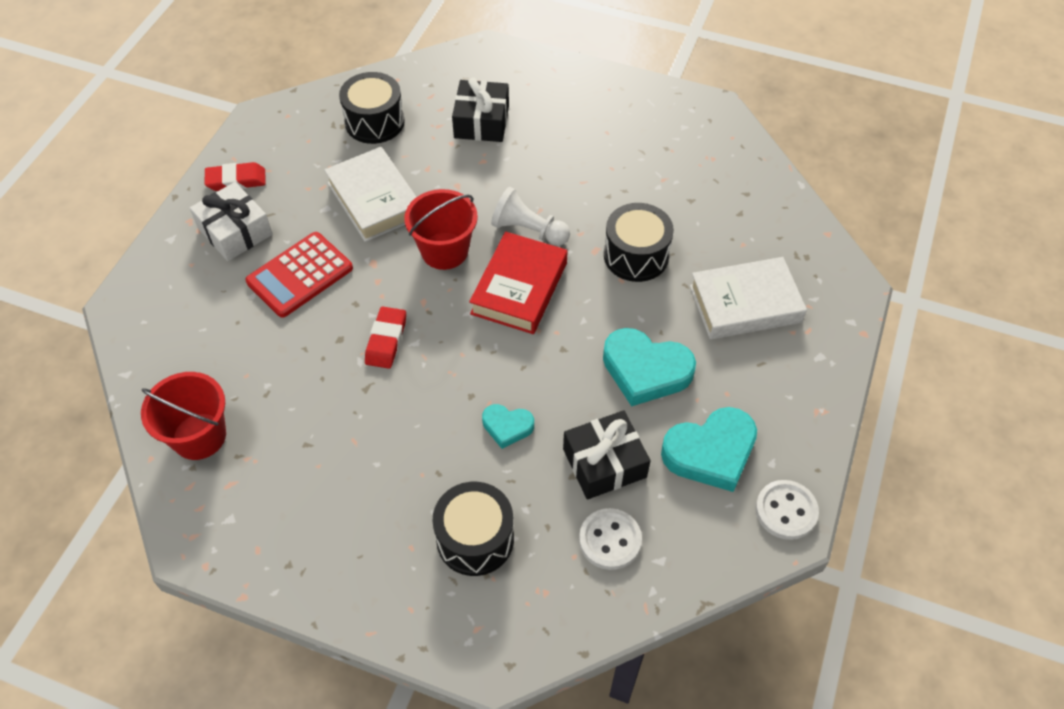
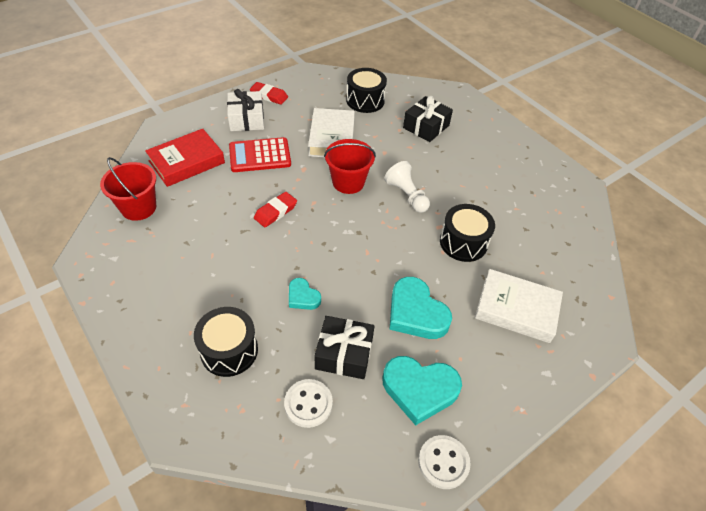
camera: 30 degrees right, 5 degrees down
red book [469,232,568,334] -> red book moved to [145,129,225,187]

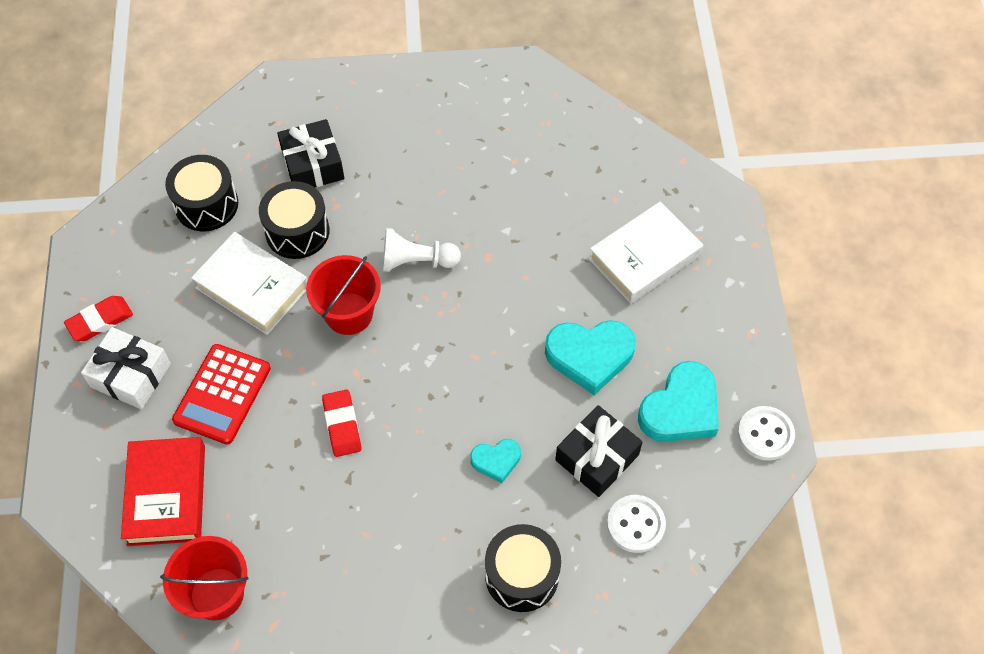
camera: 55 degrees left, 10 degrees up
black drum [440,204,495,262] -> black drum moved to [259,181,330,259]

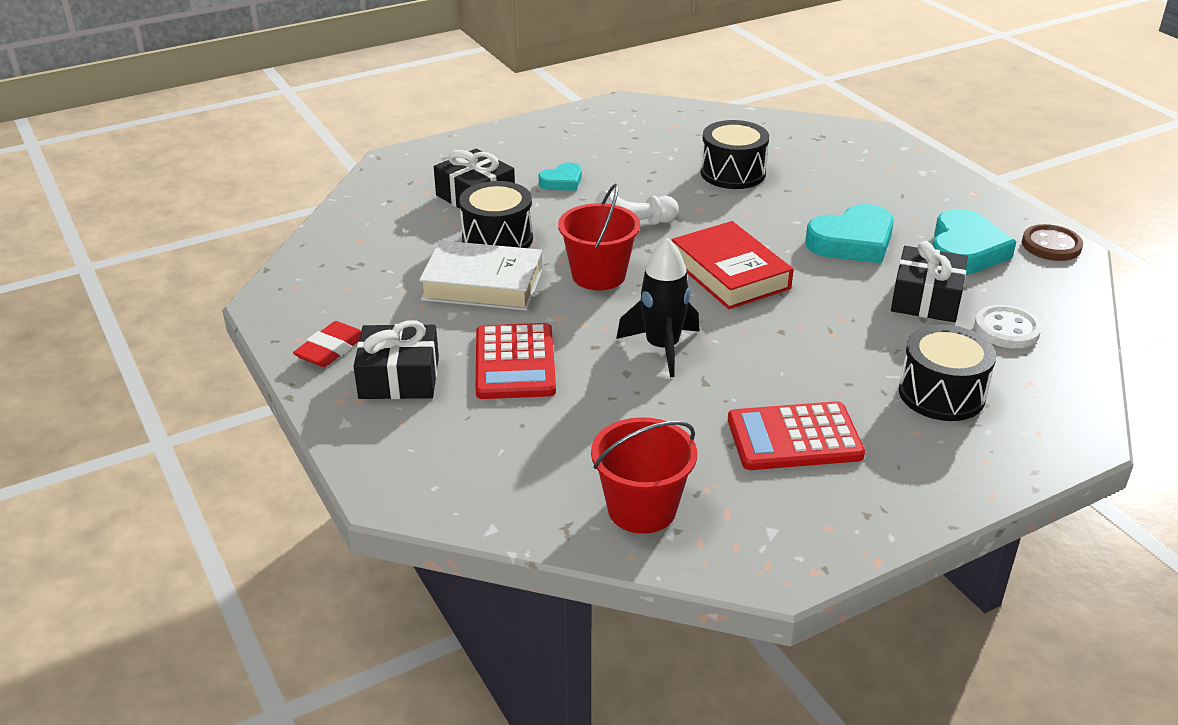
camera: 25 degrees left, 25 degrees down
white gift [81,327,171,409] -> black gift [354,320,439,399]
red book [121,437,205,546] -> red book moved to [671,221,794,309]
black drum [165,155,238,231] -> black drum moved to [701,120,769,189]
red eraser [322,390,362,457] -> black rocket [616,238,700,377]
turquoise heart [470,439,521,483] -> turquoise heart moved to [539,163,582,191]
white book [589,201,703,304] -> none
white button [737,406,795,461] -> brown button [1022,224,1083,261]
none -> red calculator [728,401,865,470]

